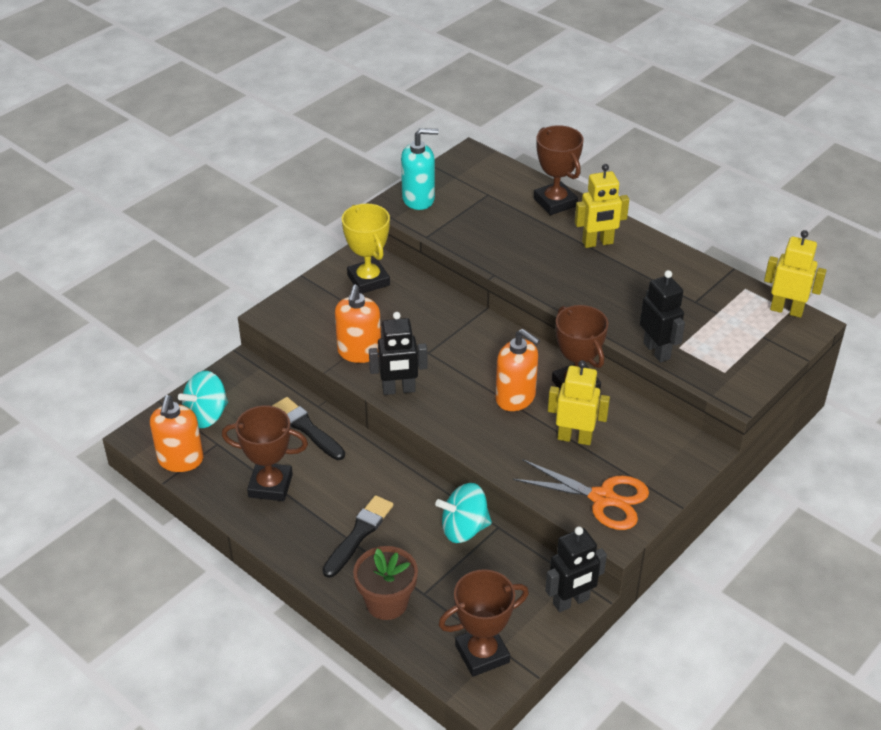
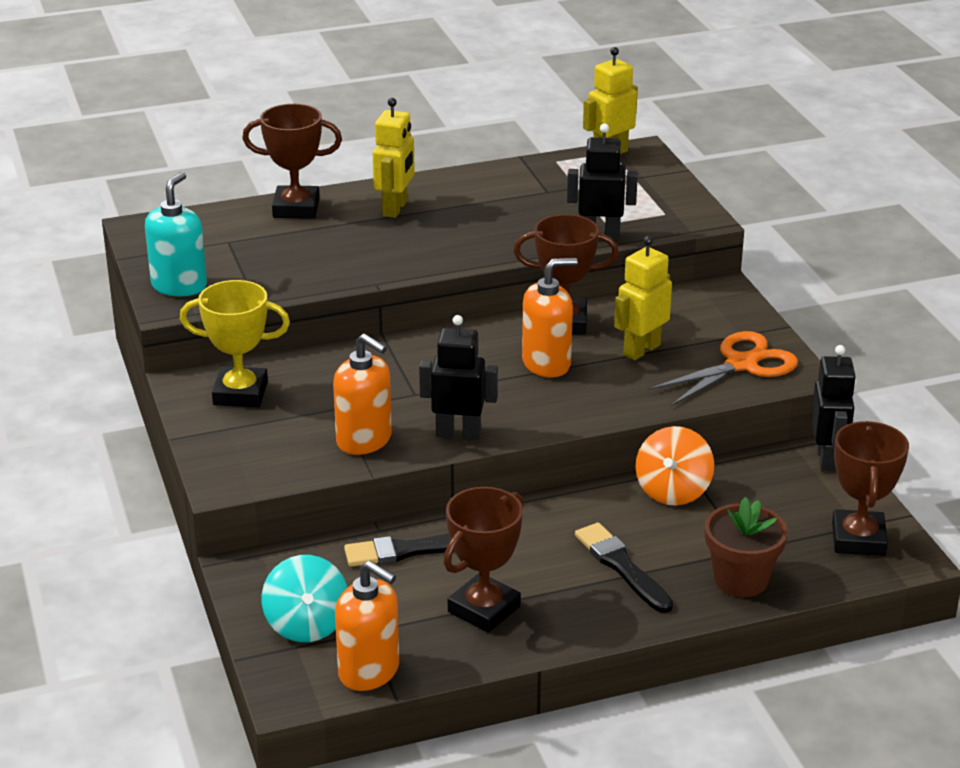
camera: 60 degrees left, 10 degrees down
black robot [369,312,427,395] -> black robot turned 105 degrees counterclockwise [419,315,498,440]
turquoise spinning top [435,483,492,543] -> orange spinning top [635,426,714,506]

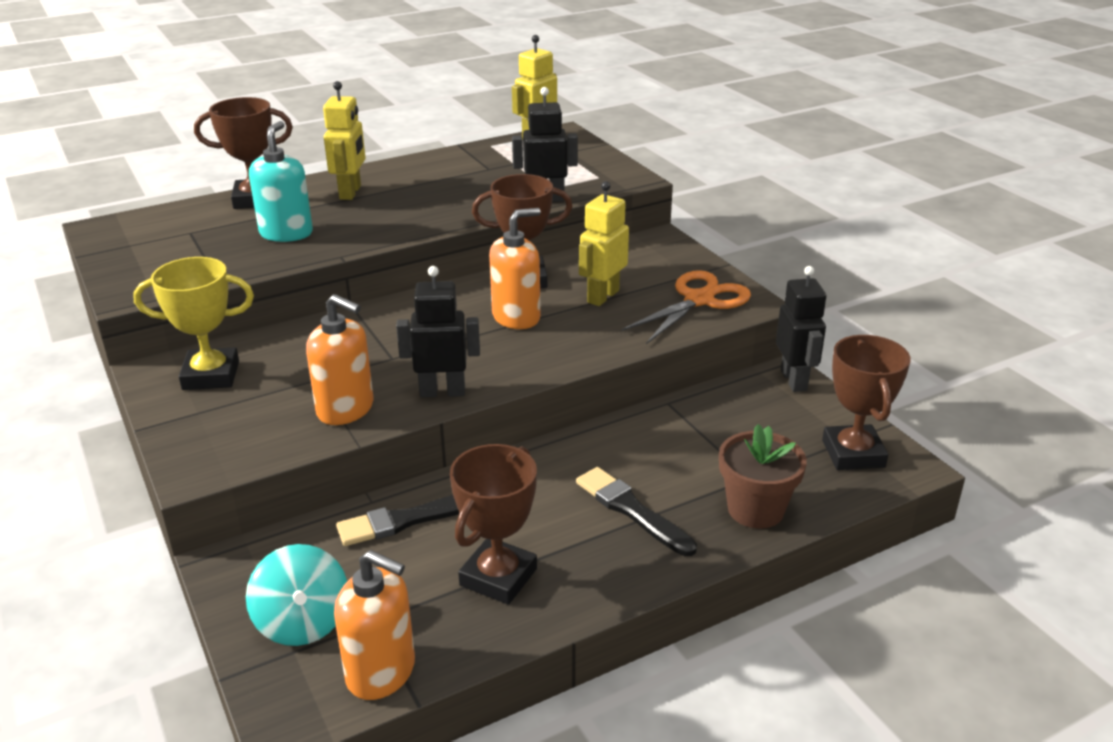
camera: 10 degrees left, 0 degrees up
turquoise soap dispenser [145,172,207,296] -> turquoise soap dispenser moved to [249,121,313,242]
orange spinning top [635,426,714,506] -> none

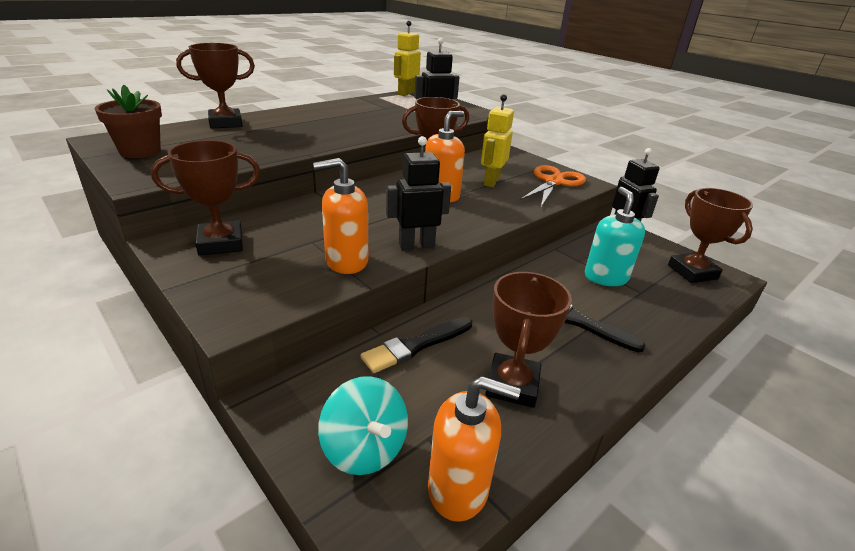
camera: 15 degrees left, 0 degrees up
yellow trophy [133,257,254,390] -> brown trophy [151,140,261,256]
turquoise soap dispenser [249,121,313,242] -> turquoise soap dispenser moved to [585,187,645,286]
orange soap dispenser [306,294,374,425] -> orange soap dispenser turned 150 degrees clockwise [313,158,368,274]
yellow robot [323,81,366,200] -> none
brown flower pot [719,424,807,529] -> brown flower pot moved to [95,85,162,158]

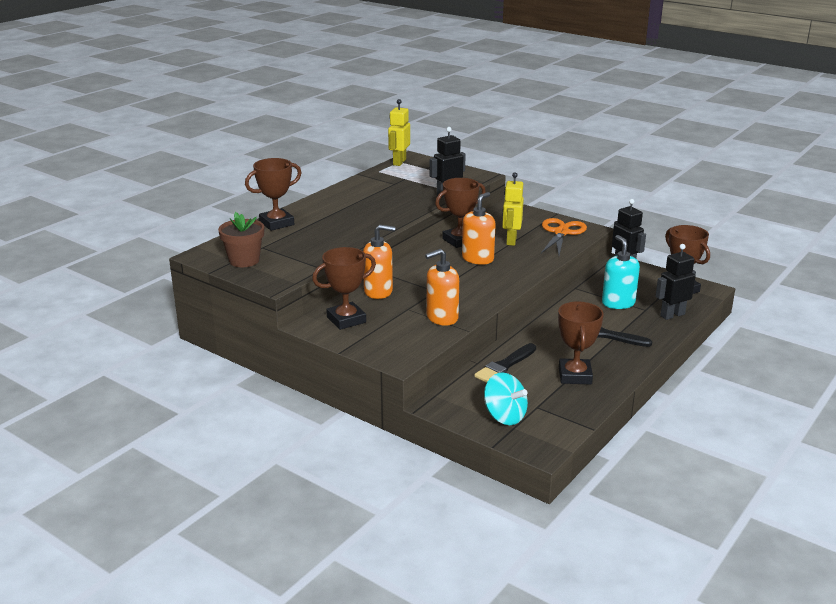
camera: 10 degrees left, 5 degrees down
black robot [386,136,451,250] -> black robot moved to [655,244,696,320]
orange soap dispenser [428,376,521,522] -> orange soap dispenser moved to [363,224,395,299]

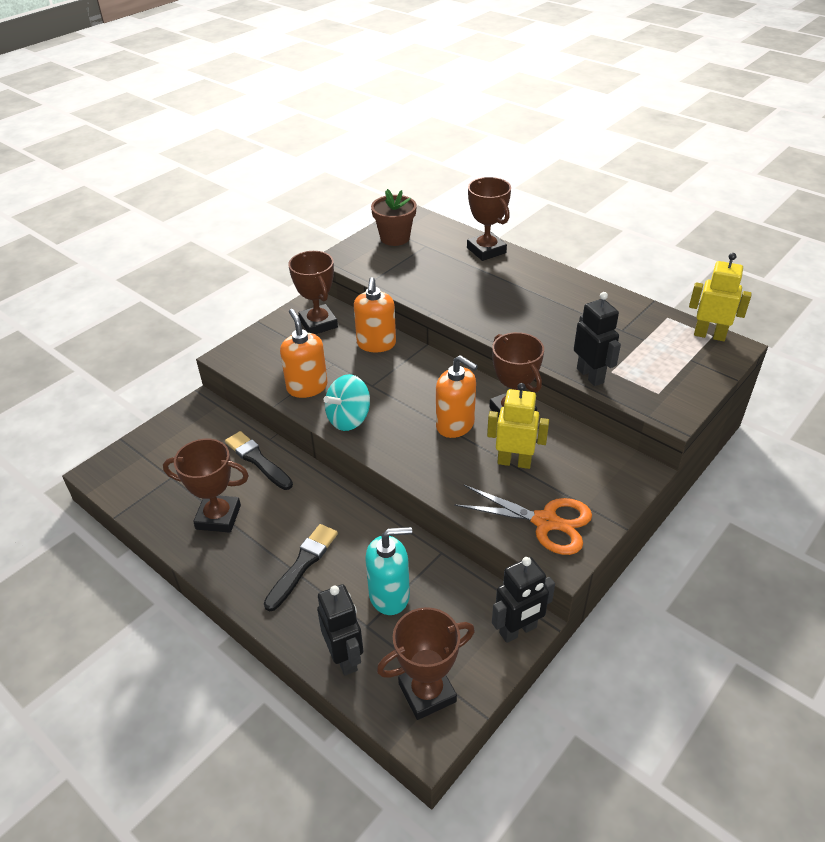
camera: 95 degrees right, 15 degrees up
turquoise spinning top [484,372,528,425] -> turquoise spinning top moved to [323,374,370,431]

